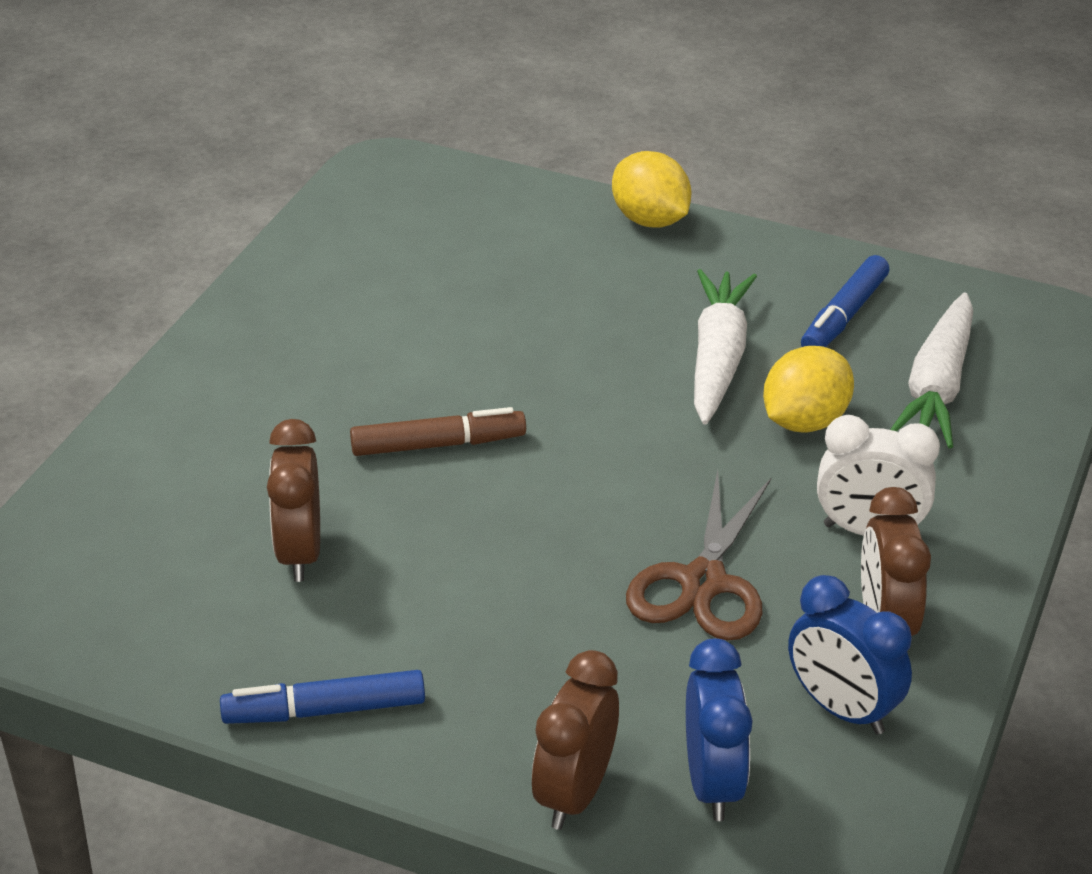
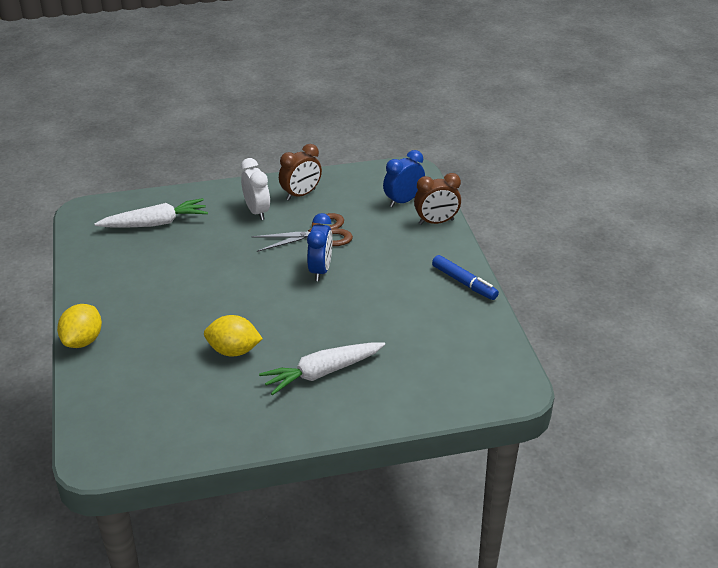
camera: 125 degrees left, 0 degrees up
brown clock [267,419,320,582] -> none
brown marker [350,407,526,456] -> none
white carrot [694,269,757,425] -> white carrot moved to [259,342,385,395]
yellow lemon [763,346,854,432] -> yellow lemon moved to [204,315,263,357]
blue clock [788,575,912,735] -> blue clock moved to [307,213,332,281]
blue marker [801,255,889,347] -> none

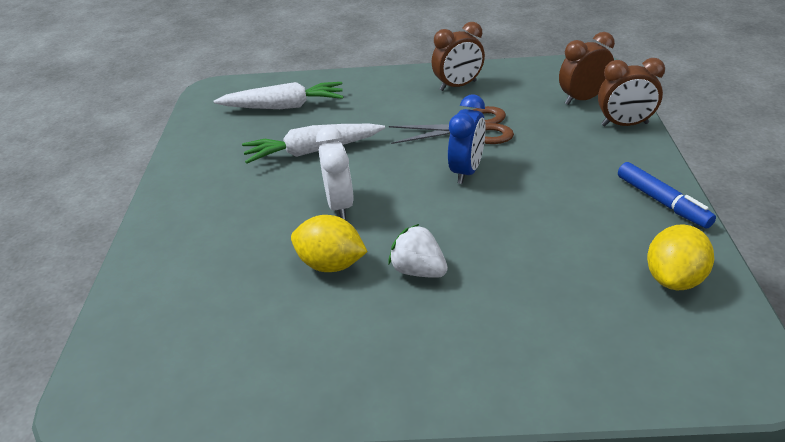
camera: 15 degrees right, 0 degrees up
yellow lemon [57,304,102,348] -> yellow lemon moved to [647,224,714,290]
white clock [241,158,270,220] -> white clock moved to [316,126,354,219]
white carrot [259,342,385,395] -> white carrot moved to [242,124,385,164]
blue clock [383,150,425,207] -> brown clock [559,32,615,105]
none -> white strawberry [388,224,448,278]

